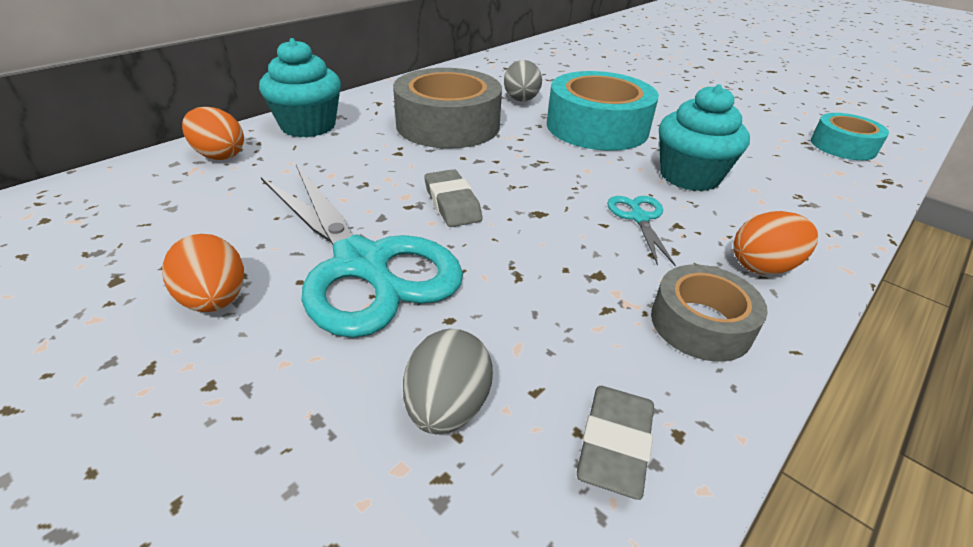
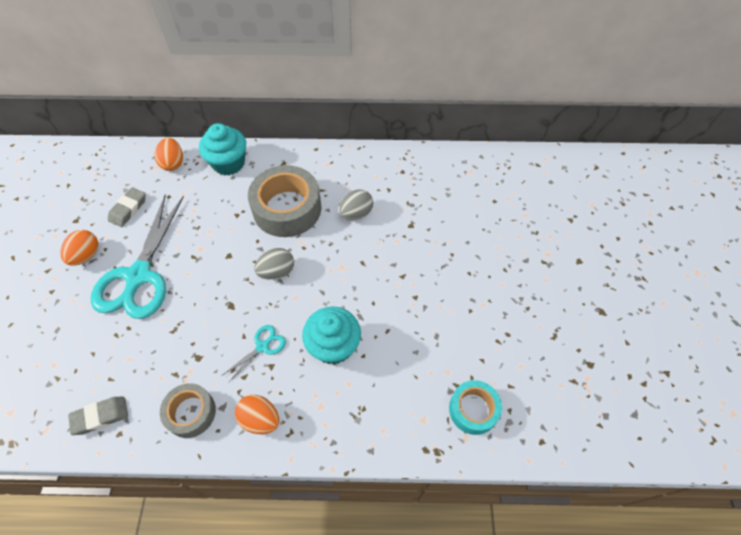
camera: 50 degrees right, 20 degrees up
grey egg [403,329,493,434] -> grey egg moved to [254,248,294,280]
grey eraser [424,169,483,227] -> grey eraser moved to [108,187,146,227]
turquoise tape [547,71,659,151] -> none

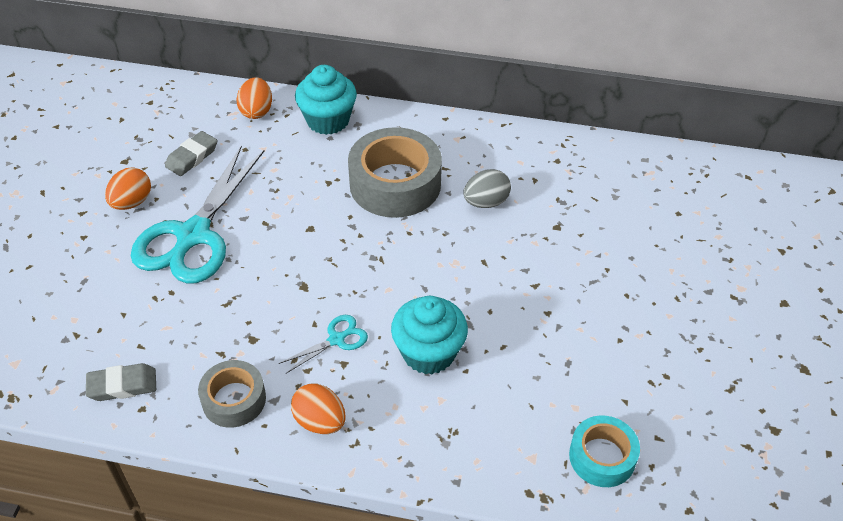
camera: 10 degrees right, 10 degrees down
grey egg [254,248,294,280] -> none

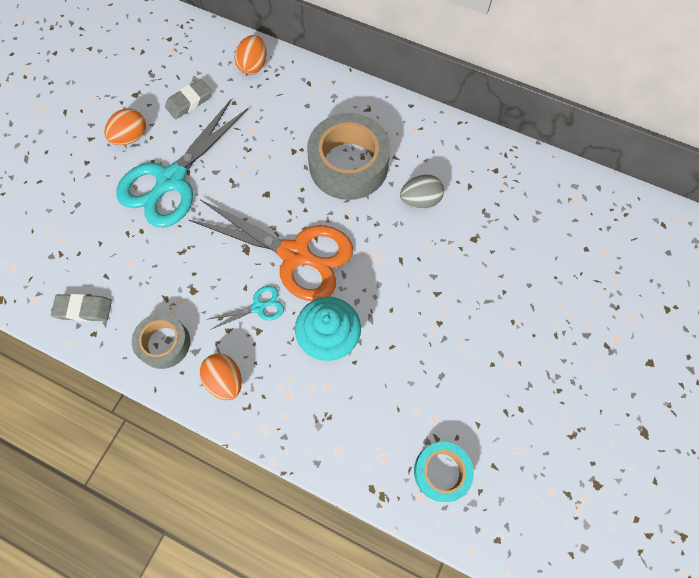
camera: 15 degrees right, 20 degrees up
turquoise cupcake [295,65,357,135] -> none
none -> orange scissors [189,200,353,301]

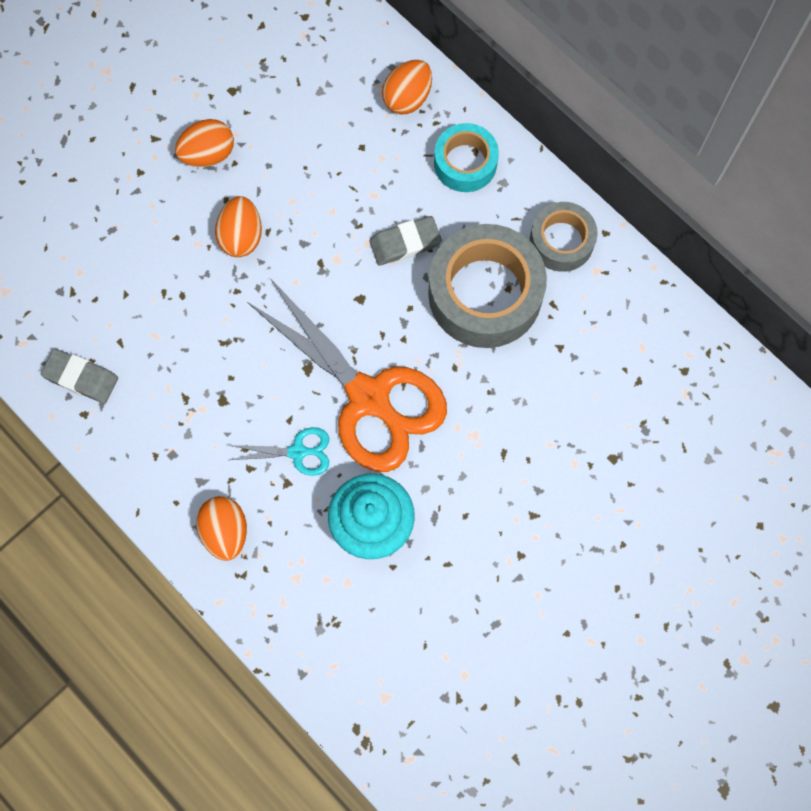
camera: 20 degrees right, 5 degrees up
turquoise scissors [116,99,248,228] -> orange egg [215,196,262,257]
grey tape [132,313,190,369] -> grey tape moved to [530,202,598,272]
grey eraser [165,79,211,119] -> grey eraser moved to [369,216,442,266]
grey egg [400,175,444,209] -> none
turquoise tape [414,442,474,502] -> turquoise tape moved to [434,123,499,192]

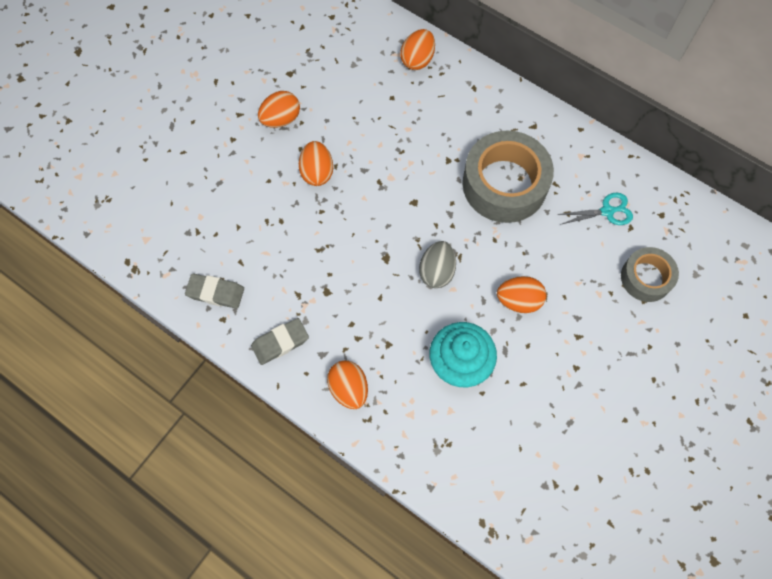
camera: 10 degrees left, 5 degrees down
turquoise scissors [228,427,329,476] -> turquoise scissors moved to [557,193,633,225]
orange scissors [247,279,447,472] -> grey egg [419,241,456,288]
grey eraser [369,216,442,266] -> grey eraser moved to [251,318,309,365]
turquoise tape [434,123,499,192] -> none
grey tape [530,202,598,272] -> grey tape moved to [621,247,679,302]
none -> orange egg [497,276,546,313]

